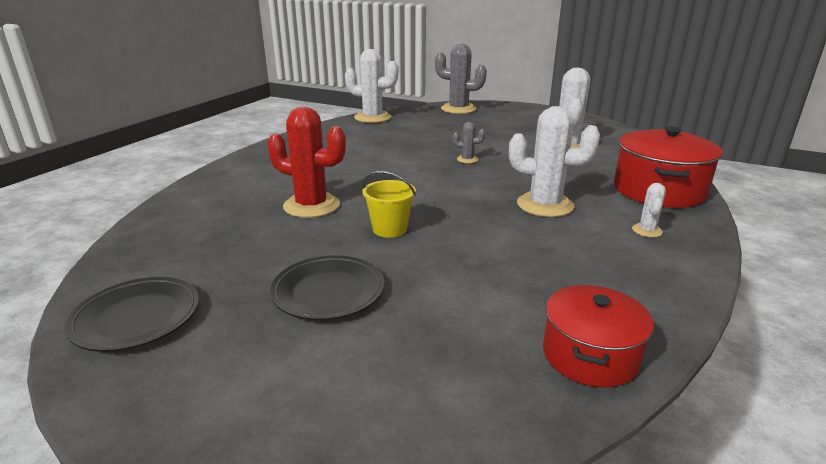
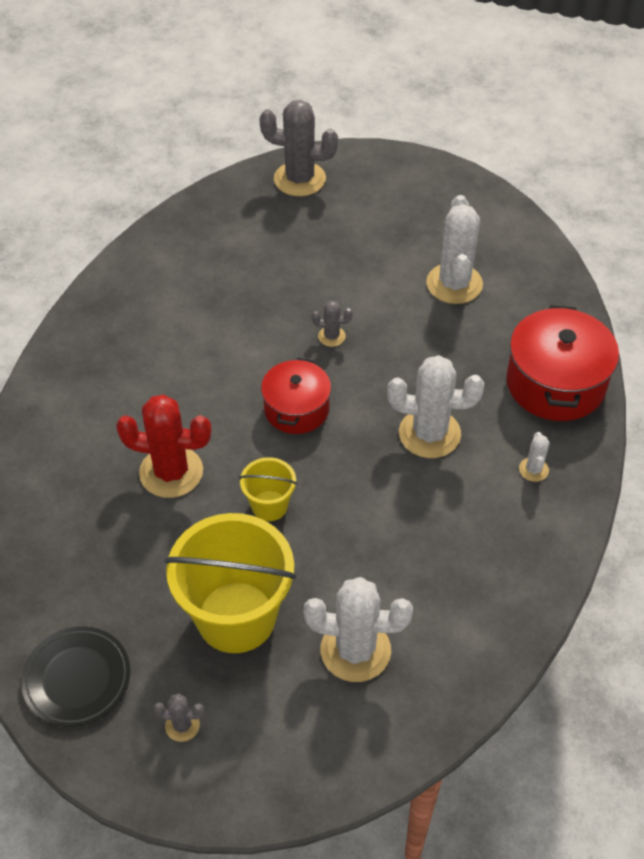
camera: 10 degrees left, 25 degrees up
black plate [270,255,384,320] -> yellow bucket [164,513,296,653]
white cactus [345,49,398,123] -> white cactus moved to [304,577,413,682]
red pot [543,285,654,387] -> red pot moved to [261,358,331,434]
none -> grey cactus [153,694,204,742]

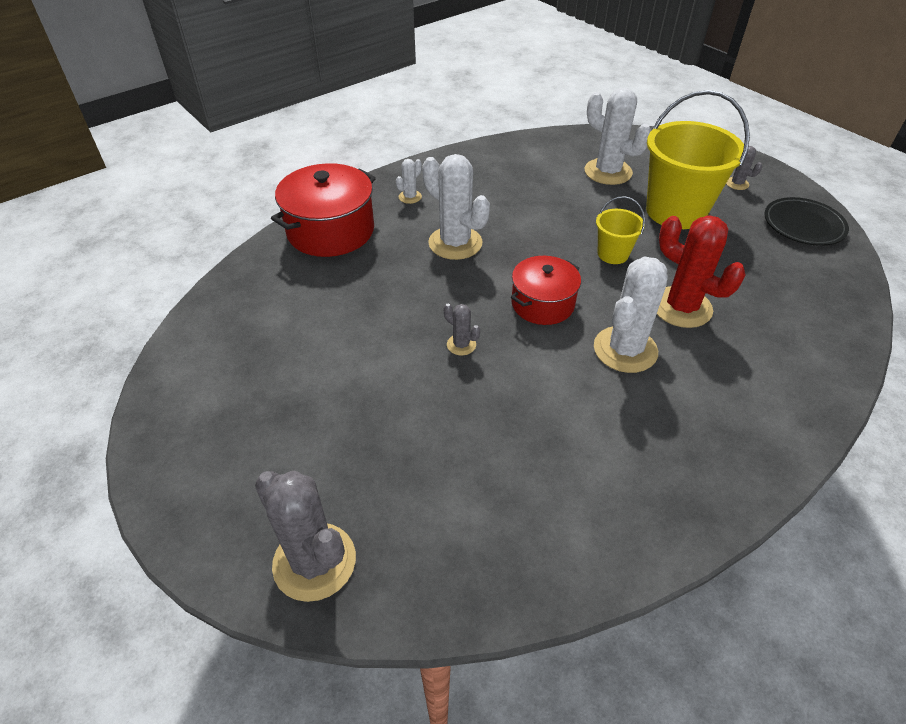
camera: 145 degrees left, 5 degrees down
white cactus [426,195,483,304] -> white cactus moved to [594,256,668,373]

